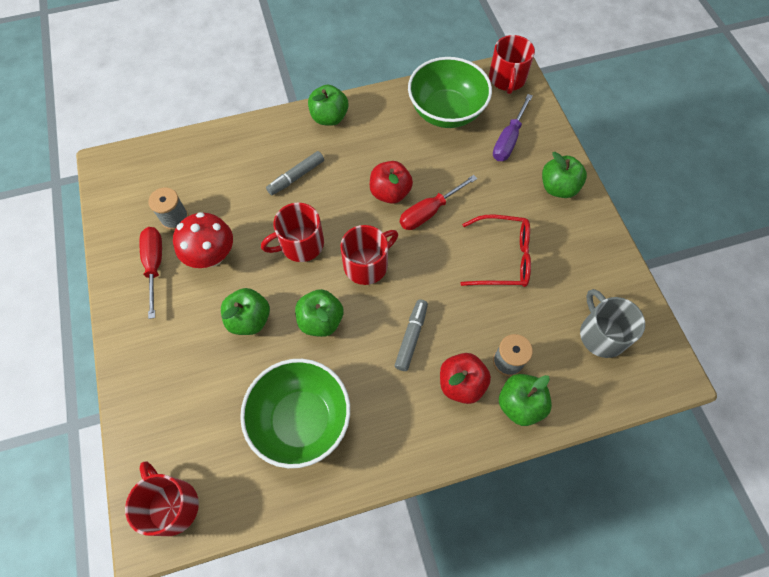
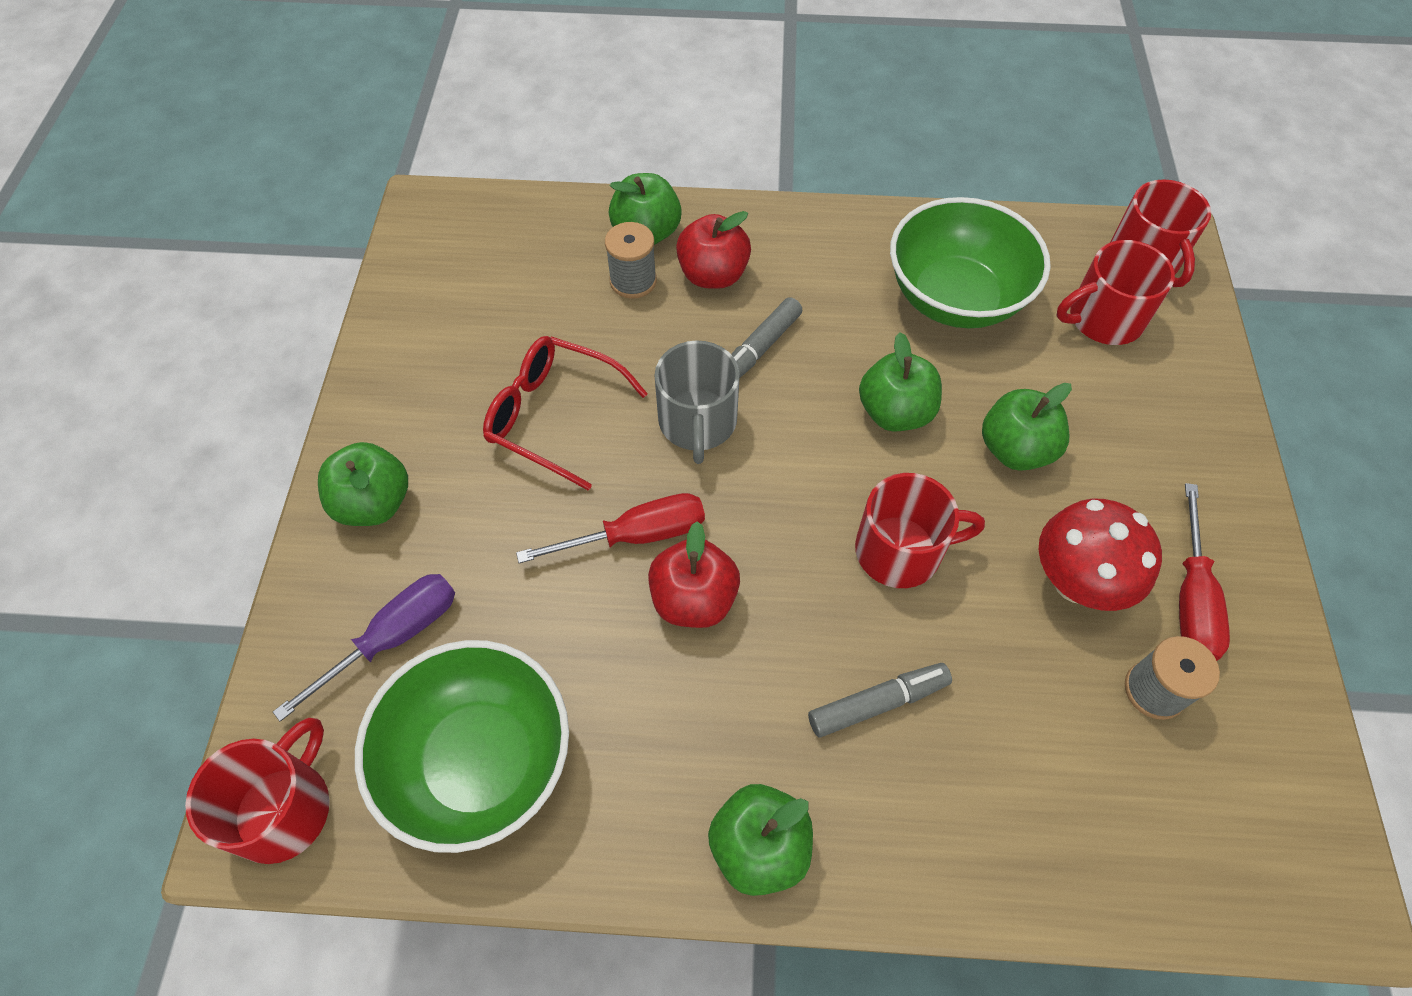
camera: 160 degrees left, 5 degrees down
red mug [340,225,398,285] -> red mug moved to [1056,240,1175,345]
grey mug [580,289,645,358] -> grey mug moved to [654,340,740,464]

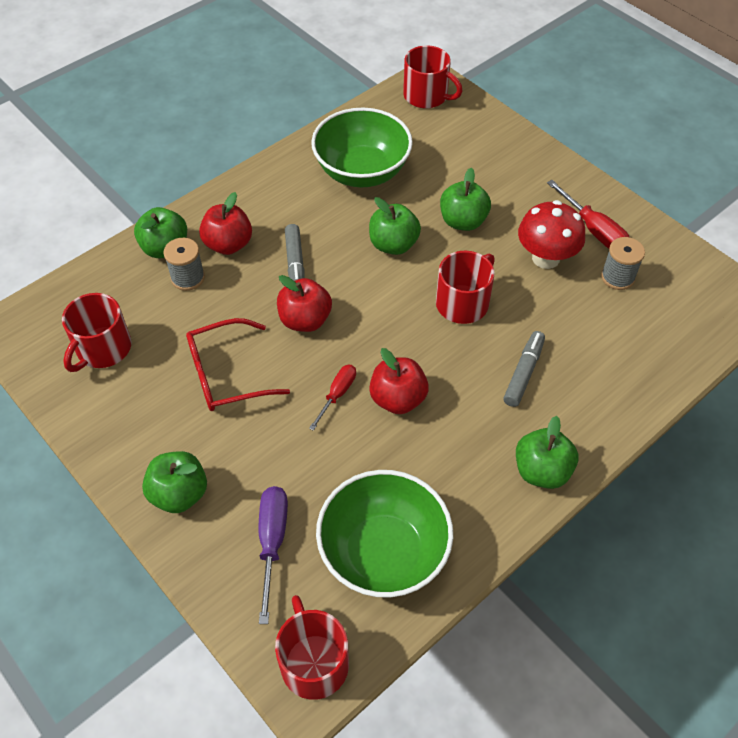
camera: 45 degrees left, 5 degrees down
red screwdriver [516,493,705,563] -> red screwdriver [309,365,356,431], size x0.65
grey mug [654,340,740,464] -> red apple [277,275,332,332]
red mug [1056,240,1175,345] -> red mug moved to [62,293,132,372]

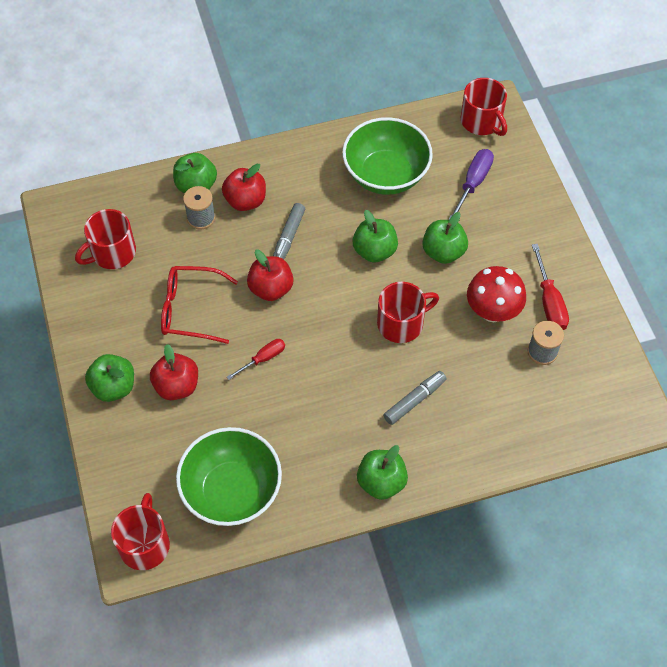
camera: 25 degrees right, 5 degrees up
purple screwdriver [258,486,288,624] -> purple screwdriver moved to [448,149,494,220]
red apple [369,348,429,414] -> red apple moved to [150,344,198,400]

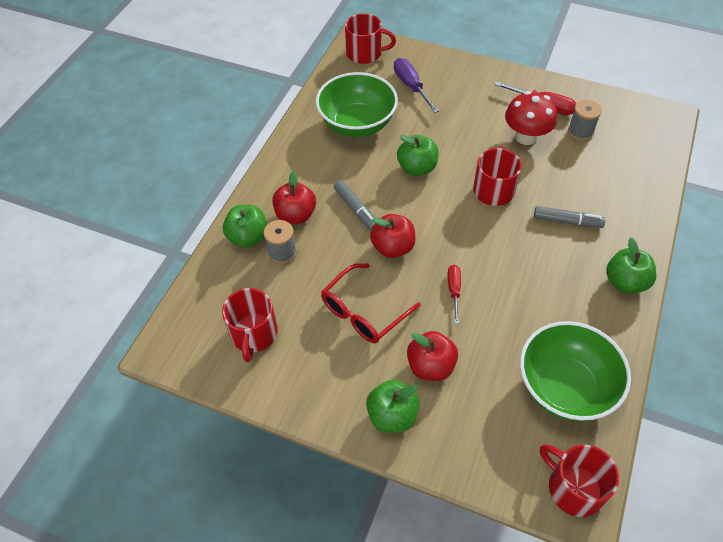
camera: 50 degrees left, 5 degrees down
grey marker [383,371,447,425] -> grey marker turned 105 degrees clockwise [534,206,606,228]
green apple [422,212,468,264] -> none

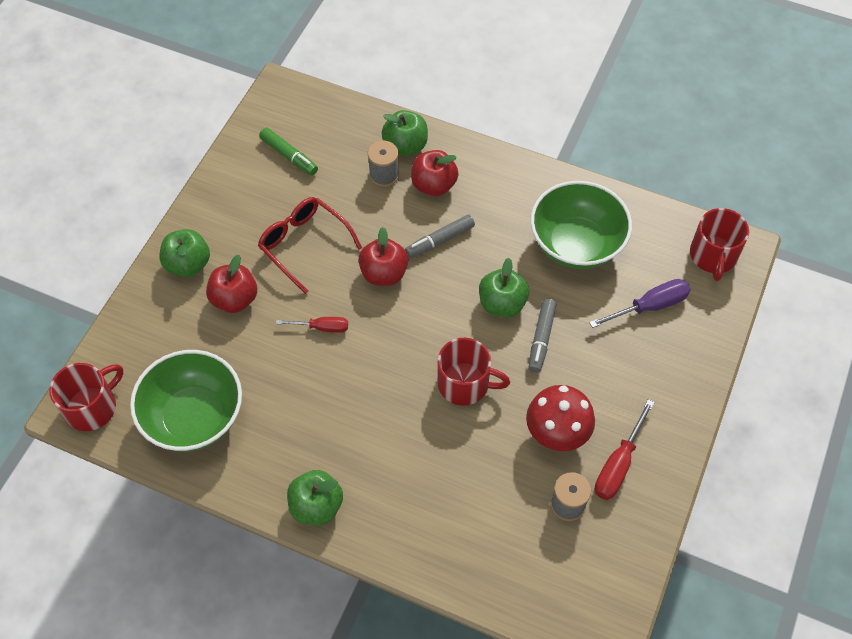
camera: 90 degrees right, 5 degrees up
red mug [222,288,278,362] -> green marker [259,128,318,176]
grey marker [534,206,606,228] -> grey marker moved to [529,299,557,373]

